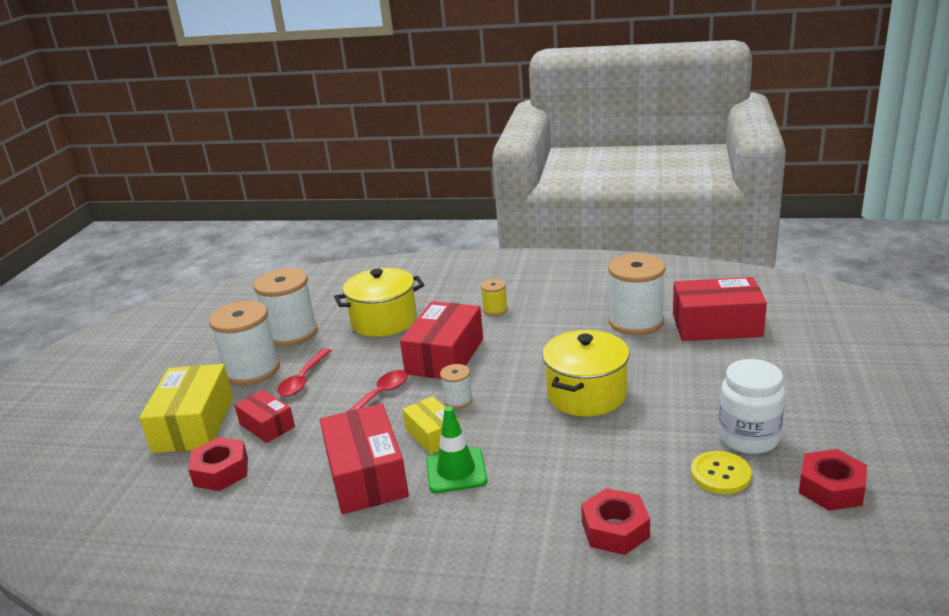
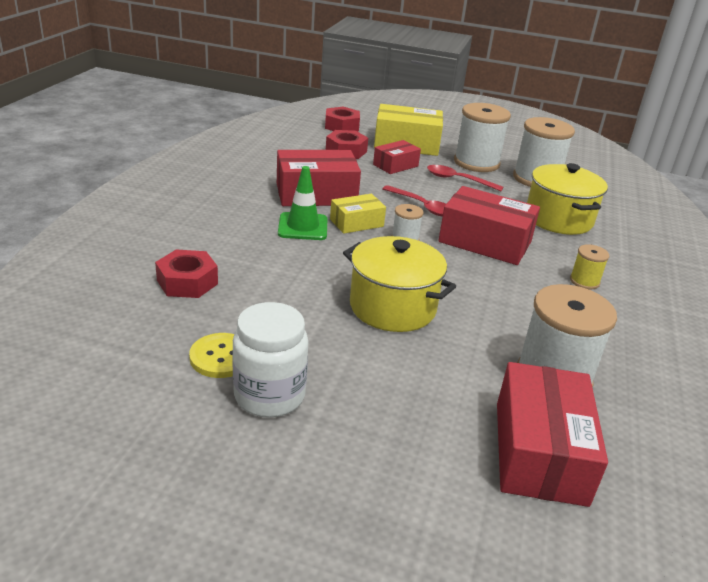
camera: 90 degrees right, 5 degrees up
red nut [799,449,867,511] -> red nut moved to [325,107,360,132]

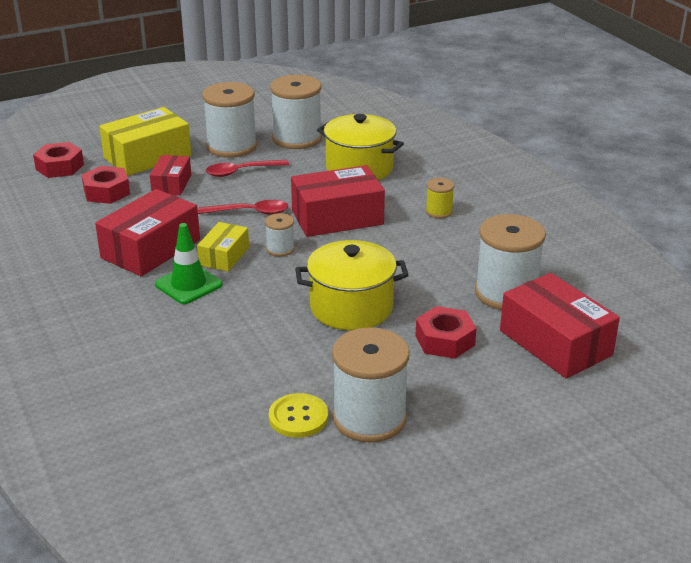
camera: 40 degrees left, 0 degrees up
red nut [155,249,218,298] -> red nut moved to [415,306,477,359]
white jar [232,302,308,418] -> white spool [332,327,410,443]

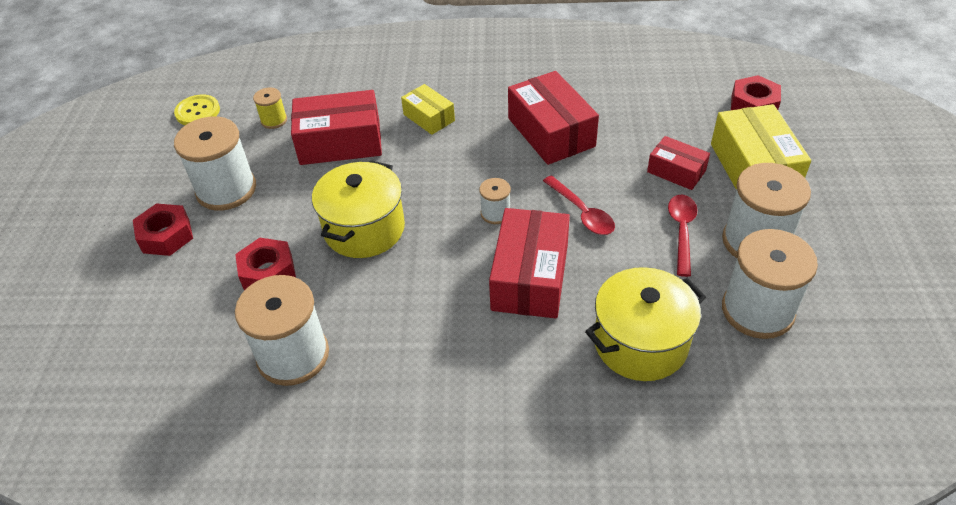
camera: 120 degrees right, 15 degrees up
red nut [81,166,130,204] -> red nut moved to [133,203,193,256]
green traffic cone [155,223,223,304] -> none
yellow box [197,222,249,272] -> yellow box moved to [401,84,455,135]
red spoon [198,200,289,215] -> red spoon turned 60 degrees counterclockwise [543,176,615,235]
yellow button [269,393,328,438] -> yellow button moved to [174,95,220,125]
yellow spool [426,178,454,218] -> yellow spool moved to [253,87,287,129]
red box [500,273,620,378] -> red box moved to [291,90,382,165]

